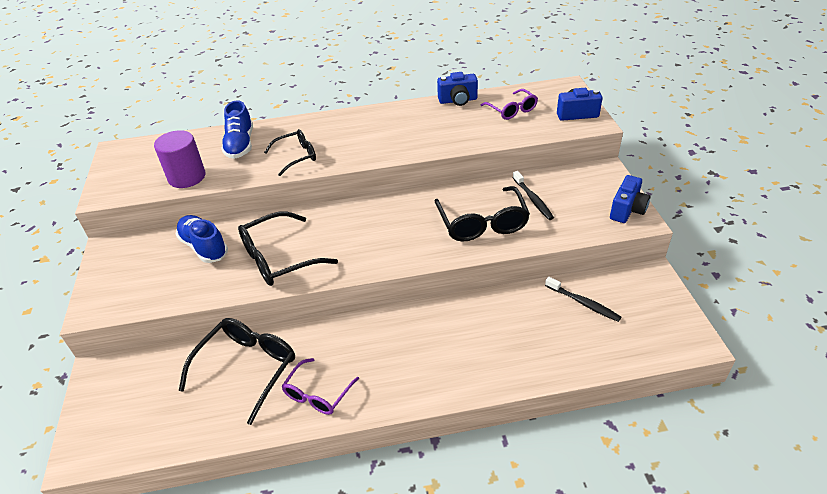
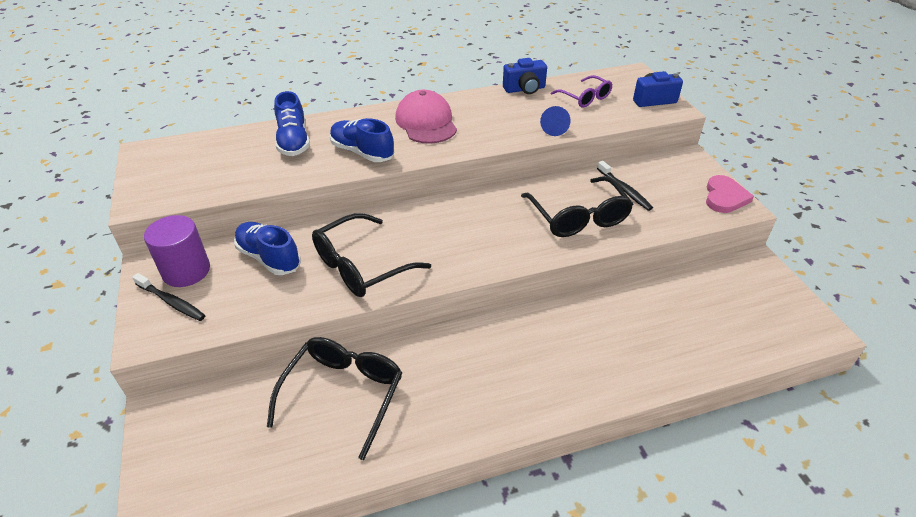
camera: 10 degrees left, 0 degrees up
purple cylinder [154,130,205,188] -> purple cylinder moved to [144,215,210,287]
black glasses [264,129,316,176] -> blue shoe [330,118,394,162]
purple glasses [281,358,359,415] -> none
black toothbrush [545,277,621,322] -> black toothbrush moved to [132,273,205,321]
blue camera [610,175,650,223] -> pink heart [706,175,754,213]
none -> pink cap [395,90,457,144]
none -> blue cone [540,106,571,136]

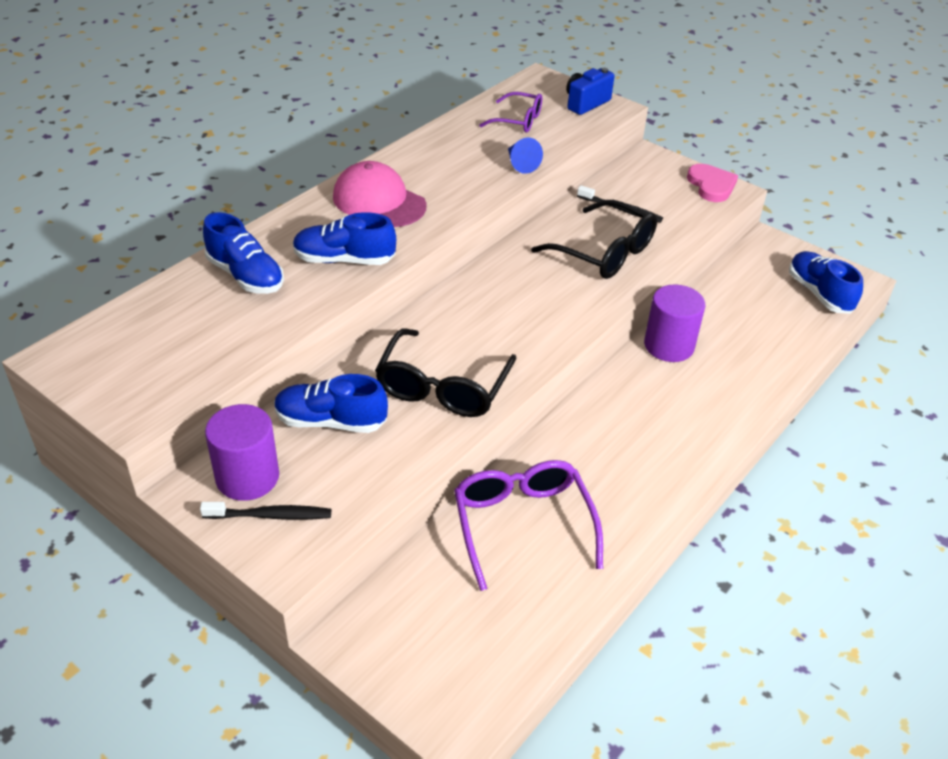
camera: 35 degrees left, 0 degrees up
black glasses [267,337,402,460] -> purple glasses [454,460,603,591]
blue camera [503,58,547,94] -> none
none -> purple cylinder [644,285,705,362]
none -> blue shoe [789,251,863,314]

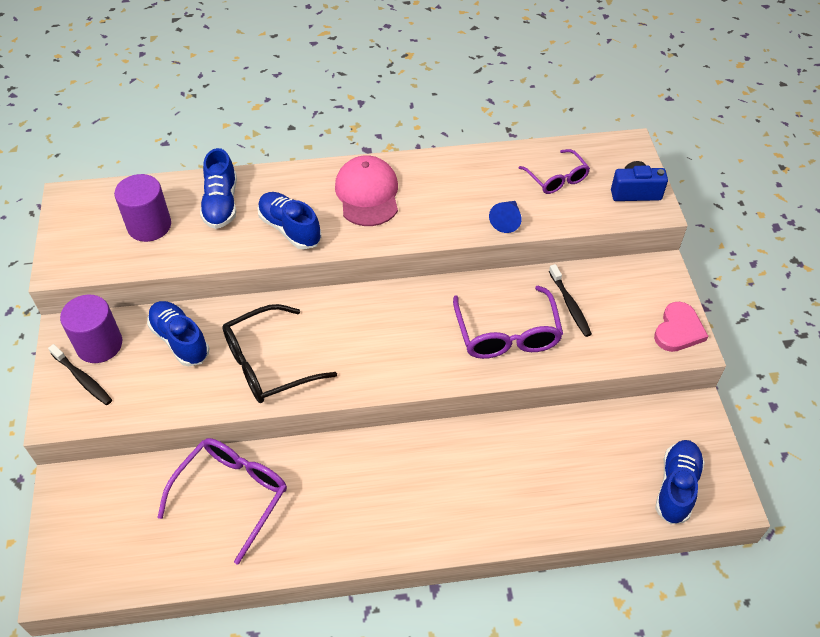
camera: 45 degrees right, 10 degrees up
black glasses [531,200,657,279] -> purple glasses [453,285,563,359]
purple cylinder [644,285,705,362] -> purple cylinder moved to [114,174,171,242]

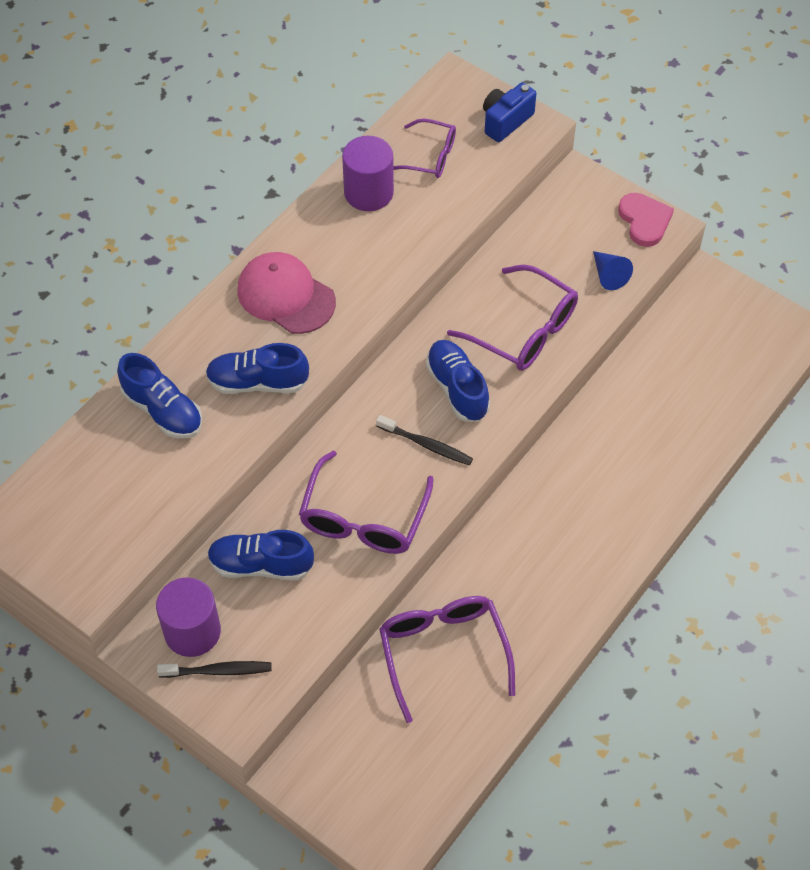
camera: 45 degrees left, 5 degrees up
purple cylinder [114,174,171,242] -> purple cylinder moved to [342,136,394,211]
black glasses [222,304,337,403] -> purple glasses [299,451,434,554]
blue cone [489,201,522,233] -> blue cone moved to [593,251,633,290]
black toothbrush [549,264,592,337] -> black toothbrush moved to [376,415,473,466]
blue shoe [655,440,705,524] -> blue shoe moved to [426,340,490,422]

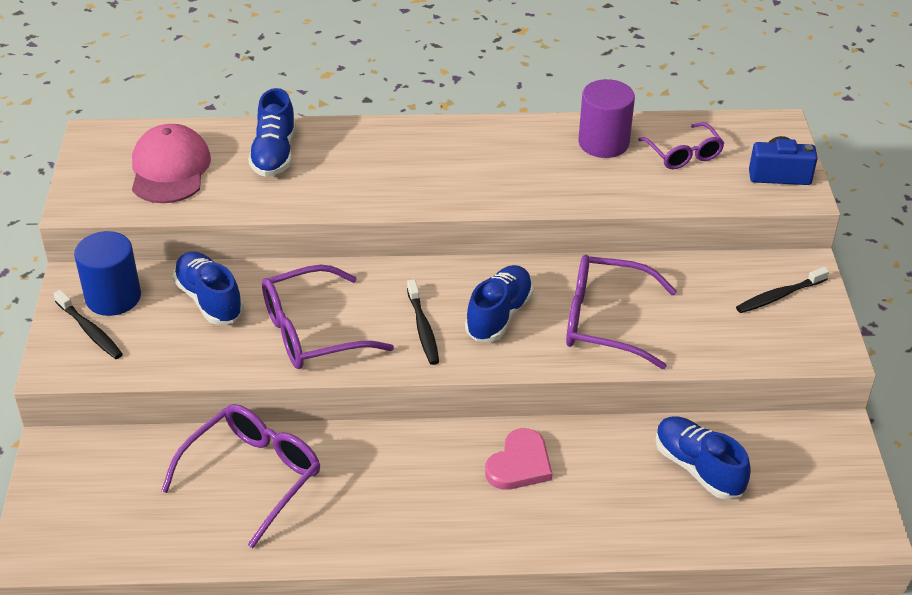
camera: 50 degrees right, 15 degrees down
purple cylinder [156,577,221,657] -> blue cylinder [74,231,141,316]
blue shoe [205,343,309,394] -> blue shoe moved to [655,417,751,499]
pink cap [237,252,336,334] -> pink cap moved to [132,124,211,203]
purple glasses [447,265,578,371] -> purple glasses turned 105 degrees clockwise [566,255,677,369]
blue cone [593,251,633,290] -> none
pink heart [618,193,674,247] -> pink heart moved to [485,428,552,490]
none -> black toothbrush [736,267,829,313]

